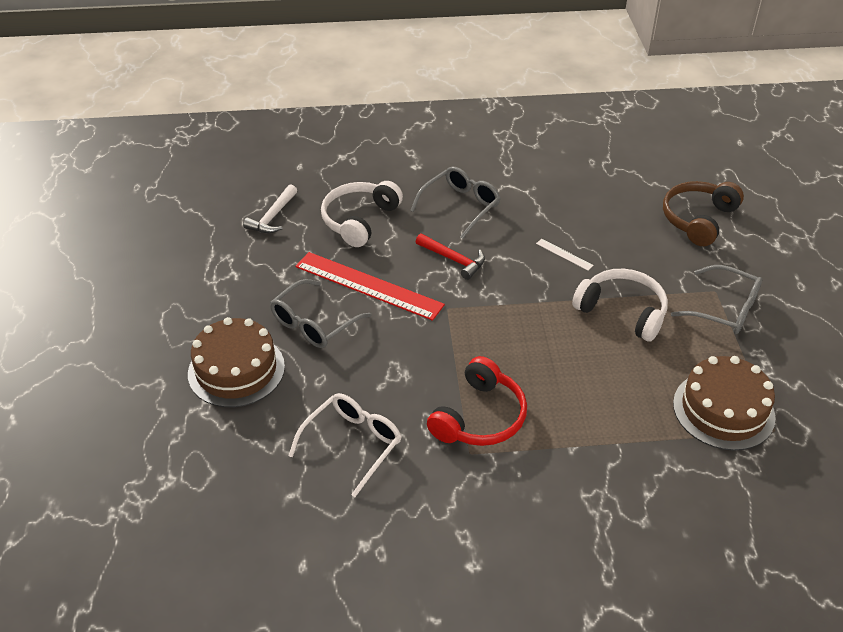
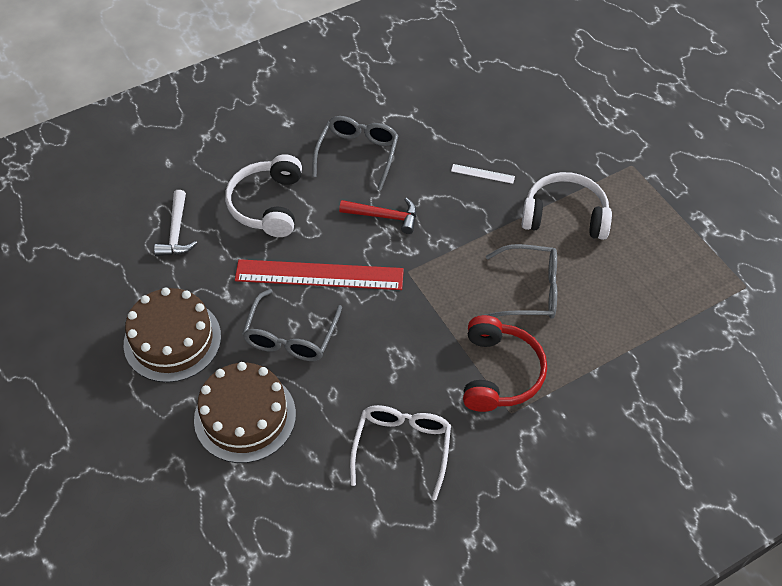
camera: 25 degrees left, 10 degrees up
brown headphones [663,181,744,246] -> none
grey glasses [671,265,762,334] -> grey glasses moved to [484,244,557,319]
brown cake [673,356,776,451] -> brown cake moved to [124,287,221,382]

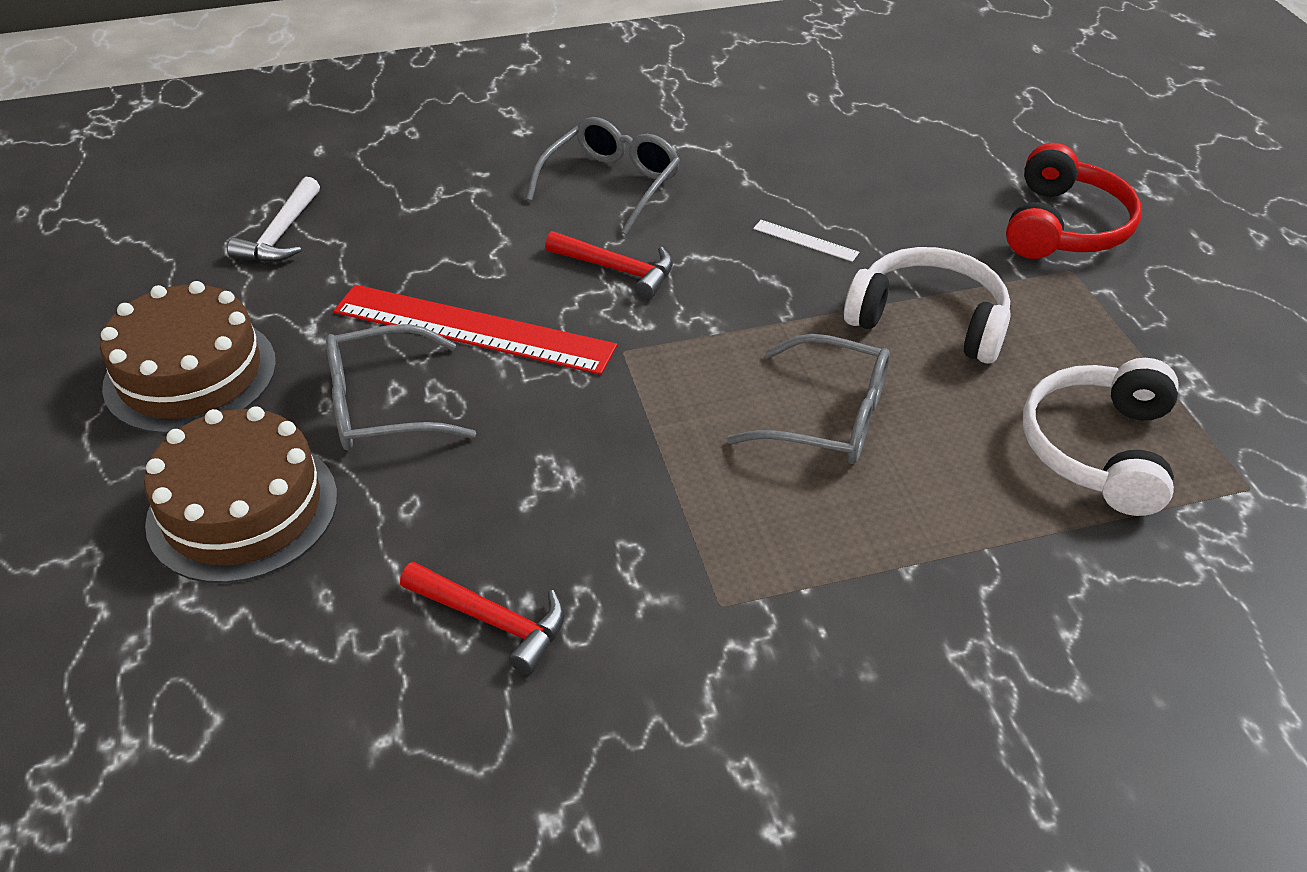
camera: 15 degrees right, 10 degrees down
white headphones [225,154,302,237] -> white headphones moved to [1023,358,1179,516]
grey glasses [242,289,342,361] -> grey glasses turned 45 degrees clockwise [326,324,476,450]
white glasses [350,405,451,500] -> red hammer [400,562,565,675]
red headphones [463,315,547,412] -> red headphones moved to [1006,143,1142,259]

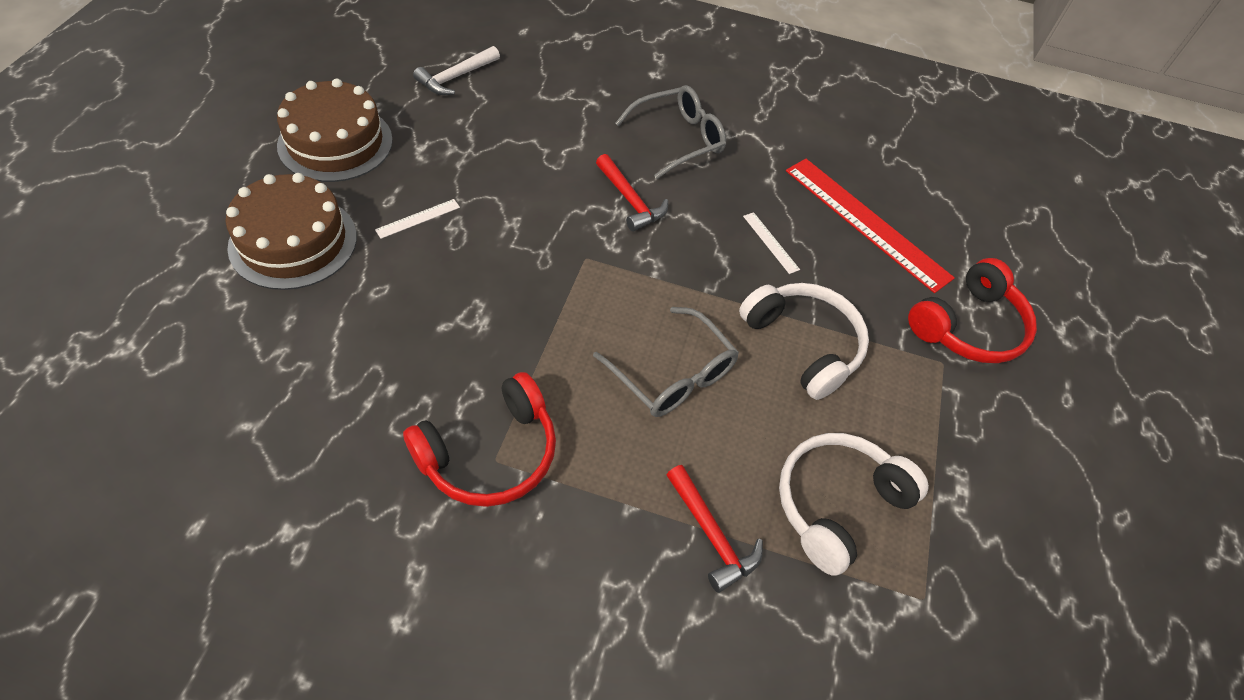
camera: 25 degrees right, 10 degrees up
grey glasses [326,324,476,450] -> white ruler [375,199,460,239]
red ruler [334,285,617,375] -> red ruler moved to [786,159,955,293]
red hammer [400,562,565,675] -> red hammer moved to [666,465,763,593]
none -> red headphones [403,372,556,507]

